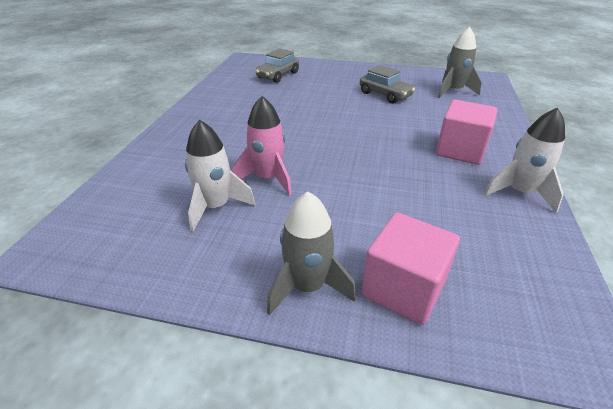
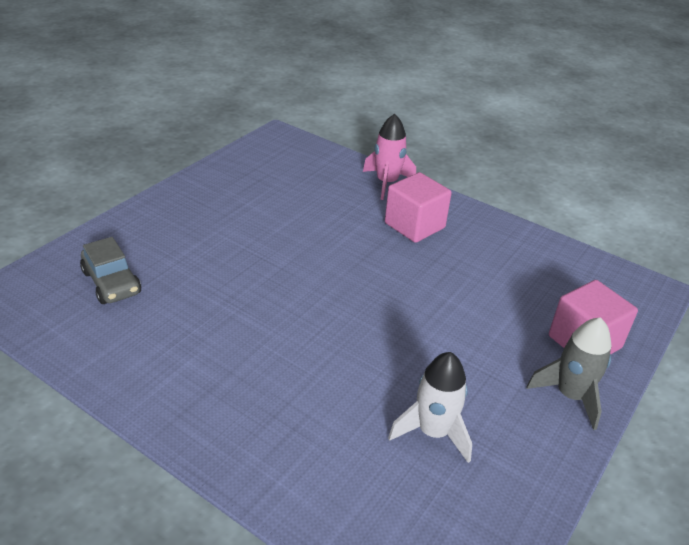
camera: 70 degrees left, 0 degrees up
pink rocket [233,96,292,196] -> pink rocket moved to [363,114,416,200]
grey car [360,65,415,103] -> none
grey rocket [438,27,481,98] -> none
white rocket [484,108,565,213] -> none

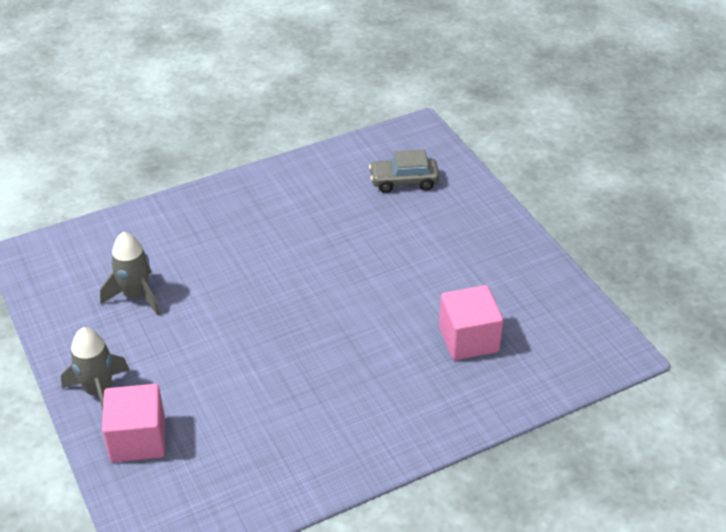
camera: 120 degrees right, 5 degrees up
pink rocket [363,114,416,200] -> none
pink cube [385,172,452,243] -> pink cube moved to [439,285,503,360]
white rocket [388,352,472,463] -> grey rocket [100,232,160,315]

